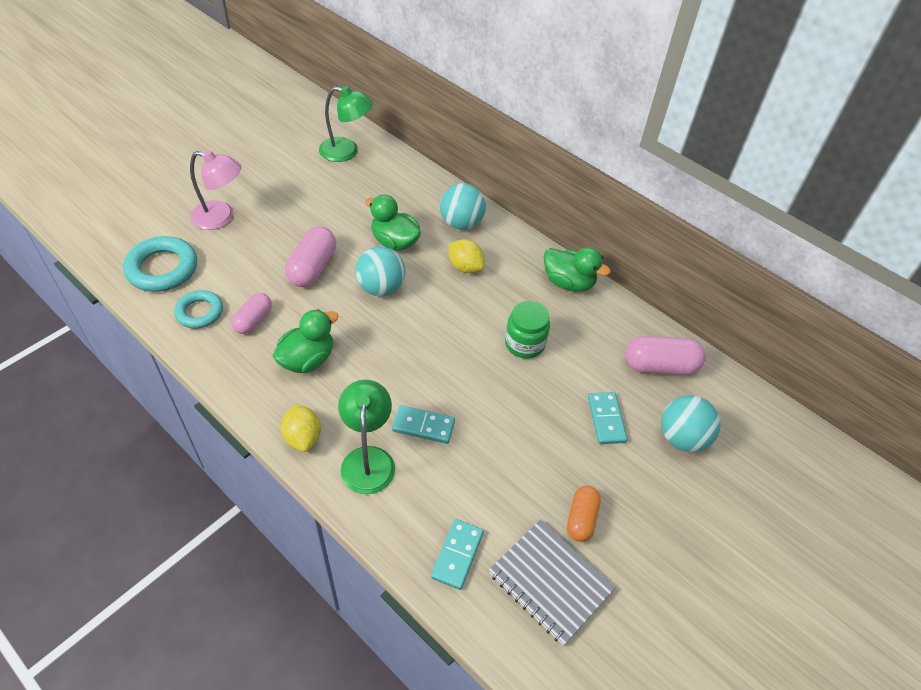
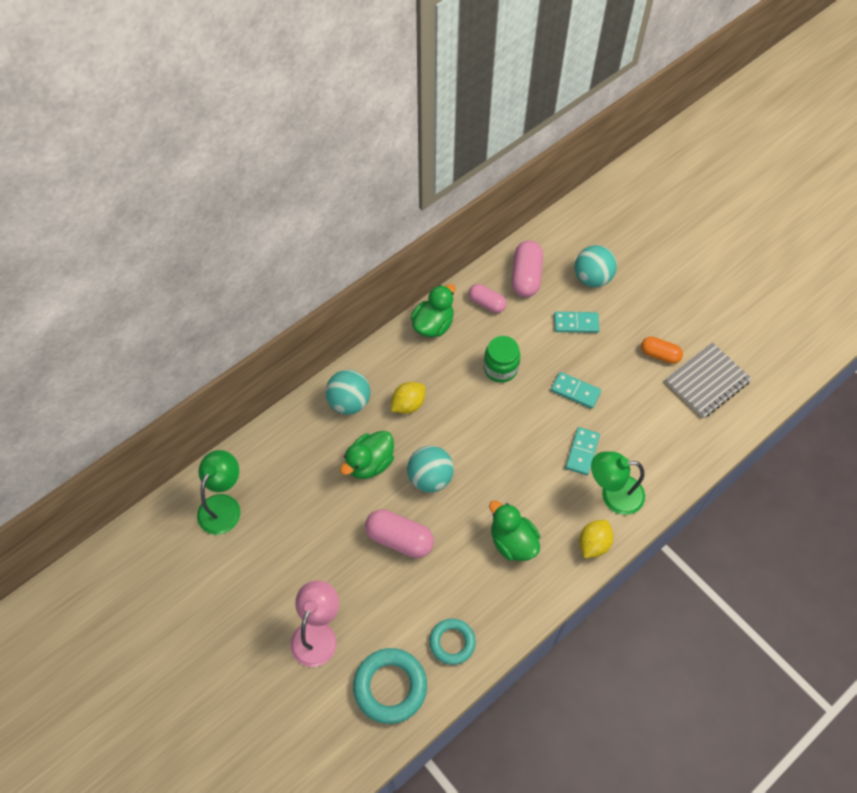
camera: 80 degrees left, 10 degrees up
pink capsule [231,293,272,334] -> pink capsule moved to [469,284,507,313]
yellow lemon [281,404,321,452] -> yellow lemon turned 45 degrees counterclockwise [579,520,613,558]
turquoise domino [431,519,484,590] -> turquoise domino moved to [551,372,601,409]

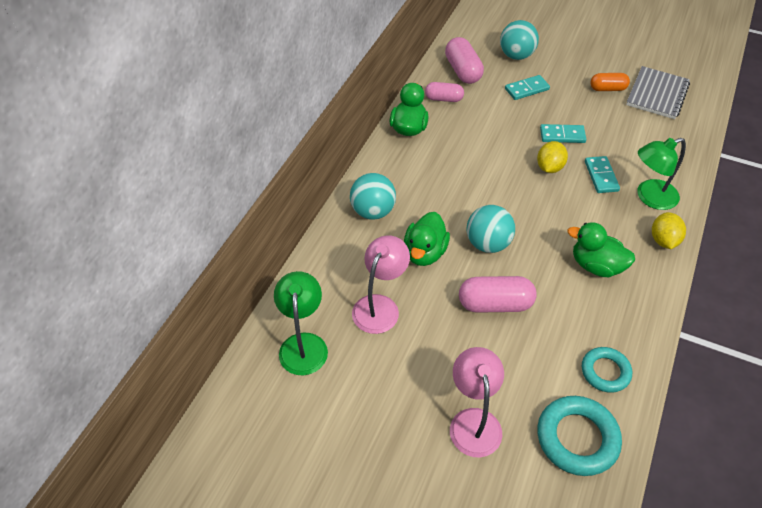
camera: 25 degrees left, 10 degrees down
yellow lemon [391,382,425,414] -> yellow lemon moved to [537,141,568,173]
green jar [483,336,520,383] -> none
none -> pink lamp [352,235,410,334]

